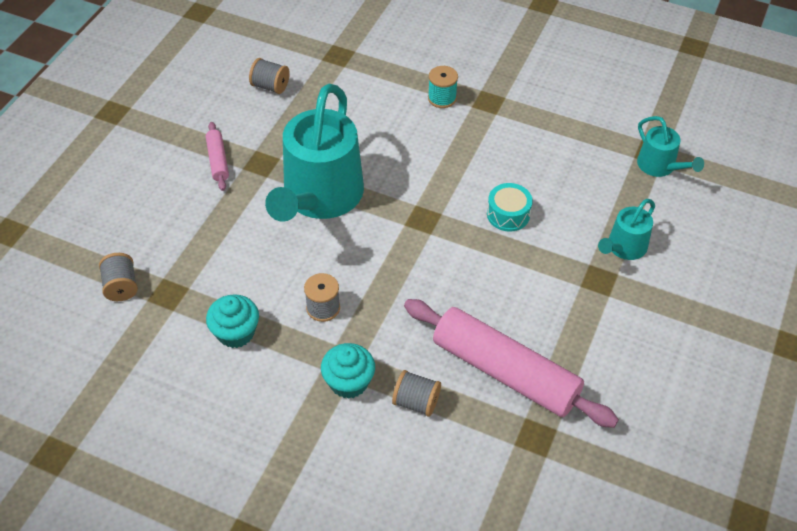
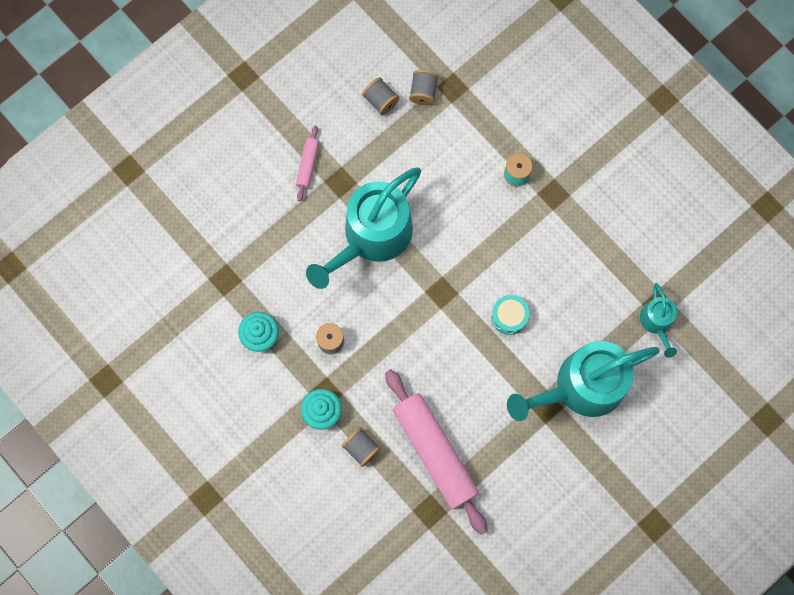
camera: 25 degrees right, 25 degrees up
grey spool [99,253,138,301] -> grey spool moved to [409,70,439,105]
turquoise watering can [598,199,655,260] -> turquoise watering can [507,341,660,421], size x2.09

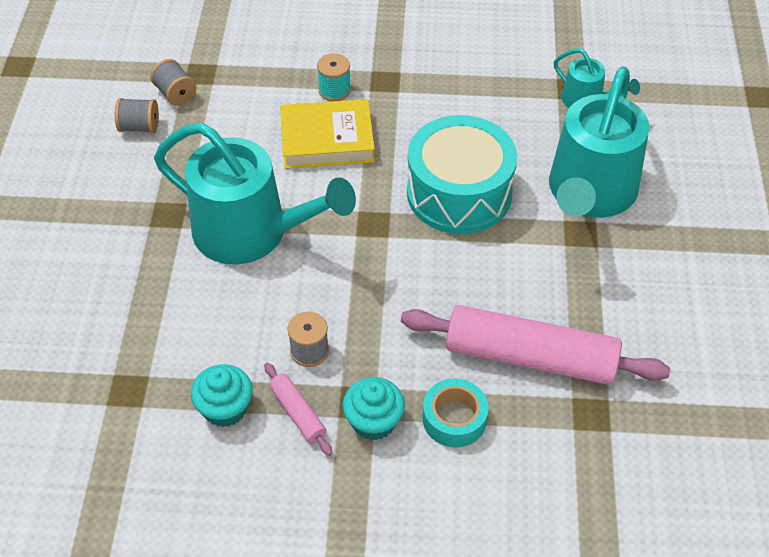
camera: 45 degrees left, 25 degrees down
pink rolling pin [296,126,319,201] -> pink rolling pin moved to [264,363,332,456]
turquoise watering can [306,168,421,289] -> turquoise watering can turned 60 degrees counterclockwise [154,123,356,265]
grey spool [342,427,381,467] -> turquoise tape [423,378,489,448]
turquoise drum [491,295,530,335] -> turquoise drum [407,115,517,234], size x2.20
none -> yellow book [280,99,375,169]

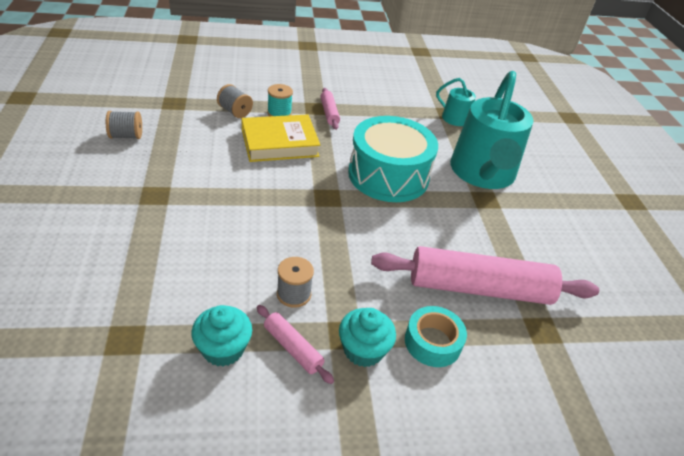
camera: 15 degrees left, 10 degrees down
grey spool [150,59,196,106] -> grey spool moved to [217,84,253,118]
turquoise watering can [154,123,356,265] -> none
none -> pink rolling pin [320,88,340,130]

